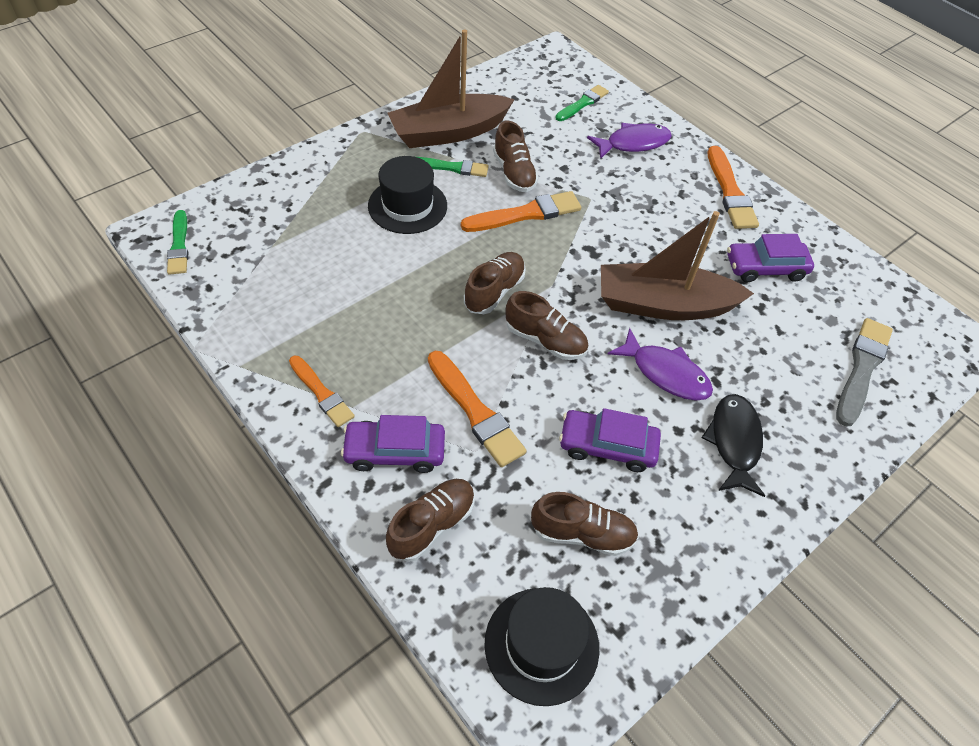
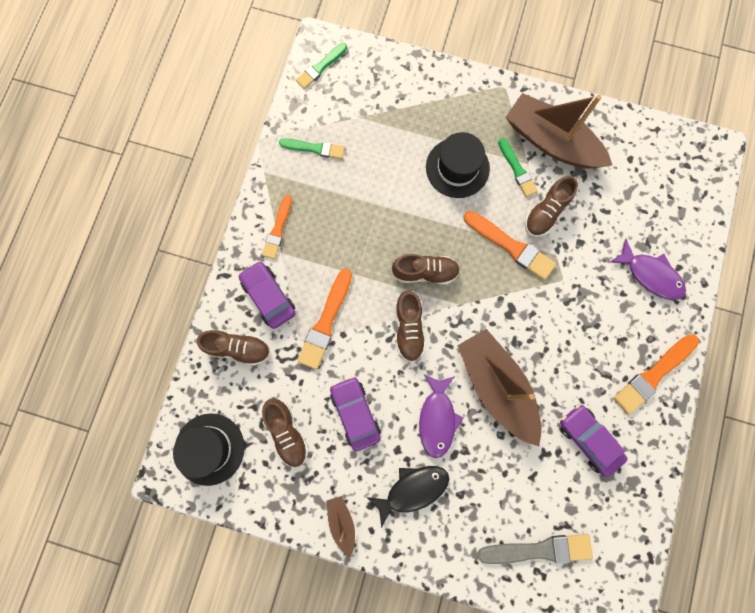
camera: 60 degrees right, 25 degrees up
green brush [555,85,609,121] -> green brush moved to [279,139,345,159]
none -> brown boat [326,496,355,557]

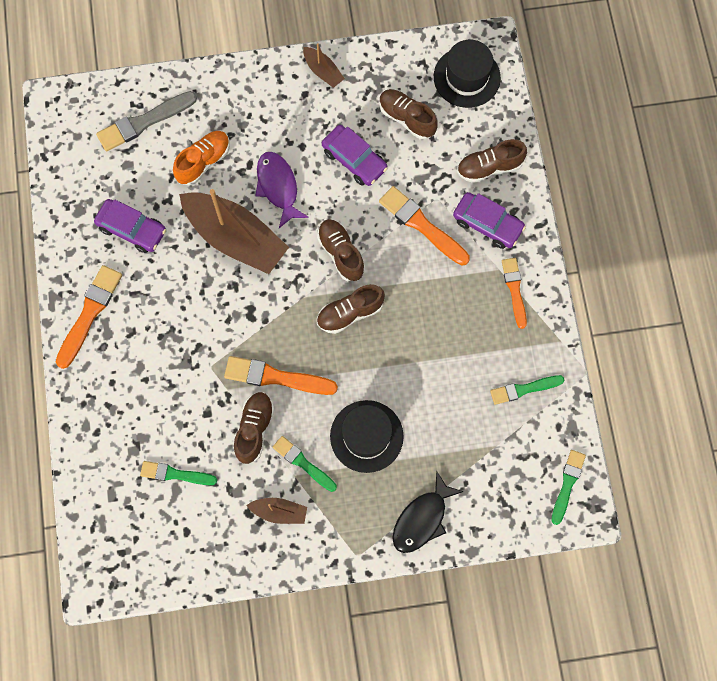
camera: 155 degrees right, 5 degrees down
orange brush [297,269,352,370] -> orange brush turned 45 degrees counterclockwise [379,186,470,265]
black fish [366,466,449,528] -> black fish moved to [392,471,464,553]
brown boat [506,93,612,169] -> brown boat [246,498,307,524], size x0.46
purple fish [610,239,686,300] -> none
none -> green brush [140,461,217,485]
none -> orange shoe [173,131,230,186]

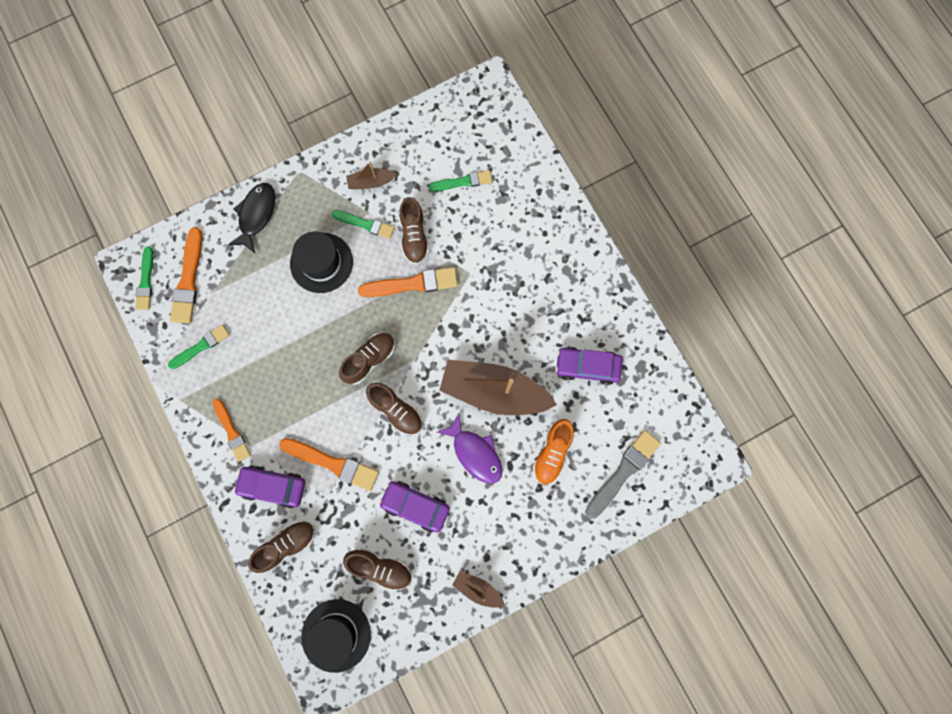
camera: 160 degrees right, 5 degrees up
orange brush [56,265,122,369] -> orange brush moved to [170,227,202,323]

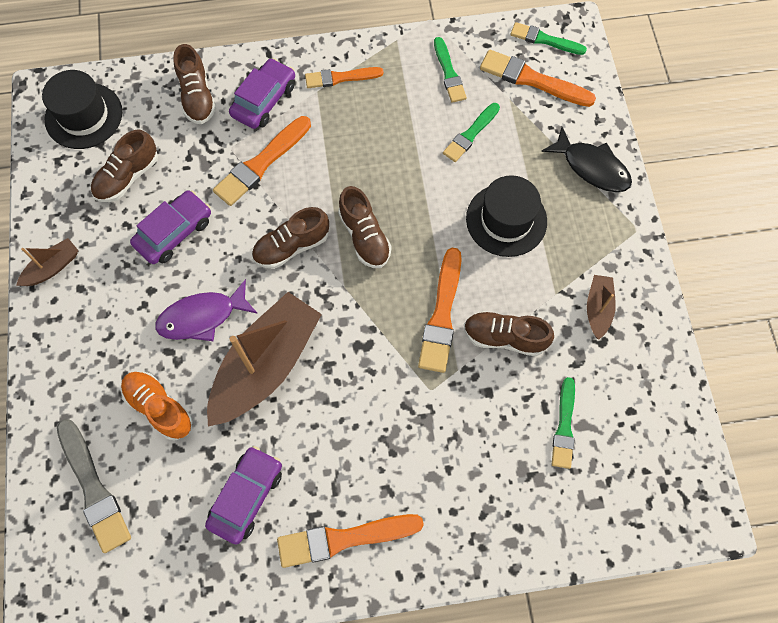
camera: 110 degrees right, 10 degrees down
green brush [332,210,395,239] -> green brush moved to [443,103,500,162]
none -> orange brush [277,514,424,568]

